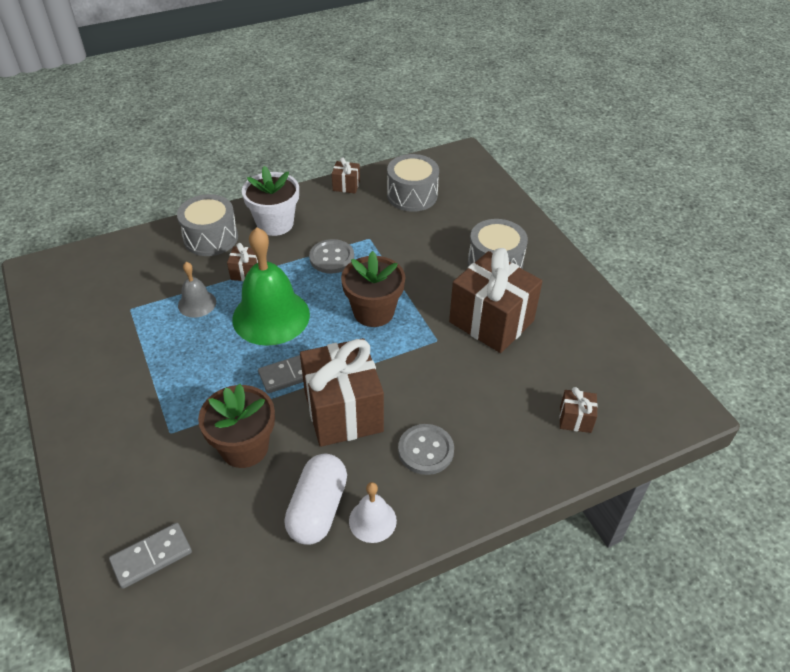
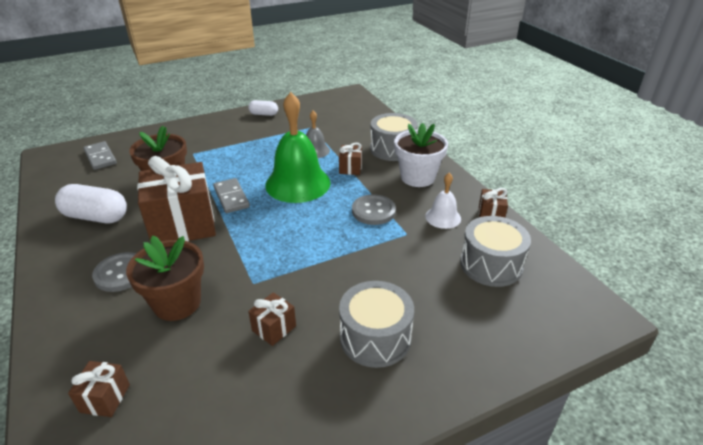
camera: 90 degrees right, 10 degrees down
brown flower pot [341,251,405,327] -> brown flower pot moved to [126,235,204,321]
white bell [349,482,397,543] -> white bell moved to [425,173,461,229]
brown gift [449,248,542,353] -> brown gift [248,292,296,346], size x0.44
none -> white capsule [248,100,278,116]

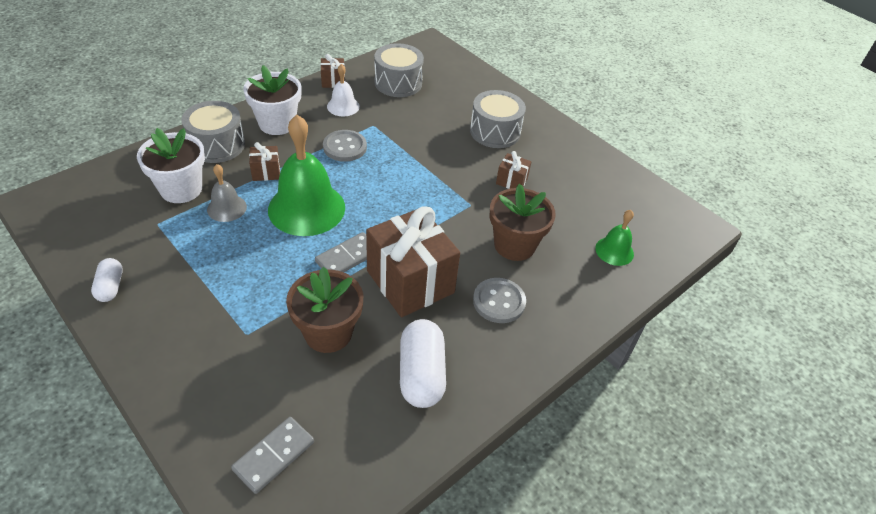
camera: 110 degrees left, 10 degrees up
brown gift [68,361,130,417] -> green bell [595,210,634,266]
none -> white flower pot [137,128,205,203]

